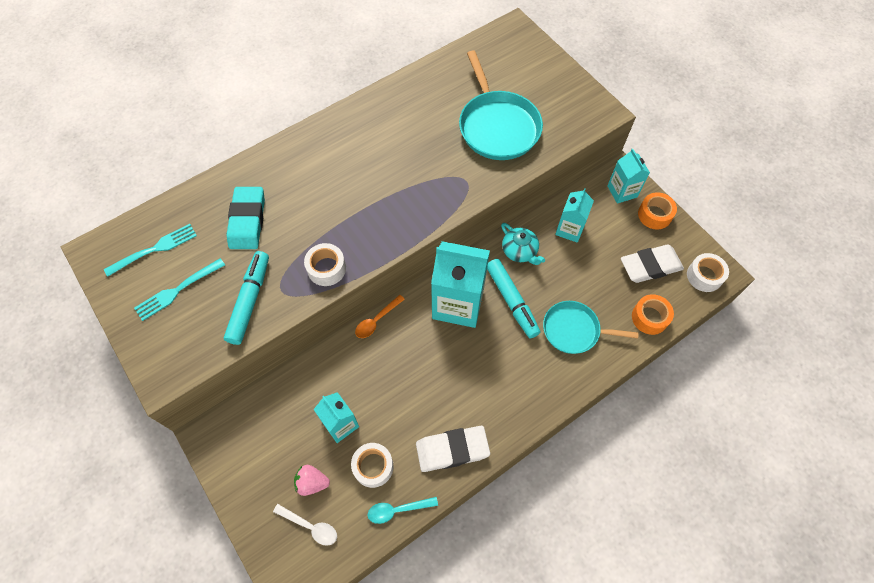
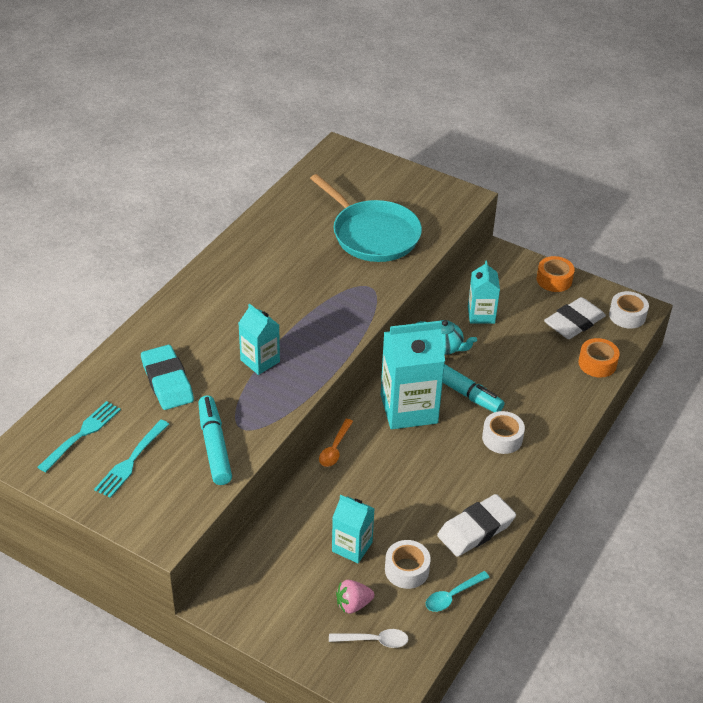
camera: 25 degrees left, 20 degrees down
white tape [304,243,346,286] -> white tape moved to [482,411,525,454]
turquoise pan [543,301,638,354] -> none
turquoise carton [607,149,650,204] -> turquoise carton moved to [239,304,280,375]

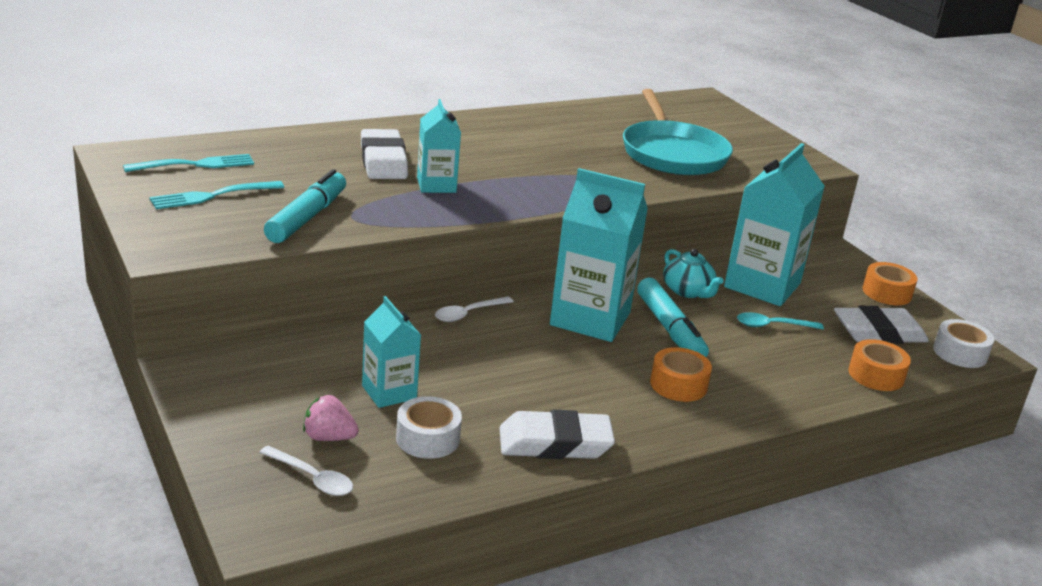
camera: 30 degrees right, 15 degrees down
turquoise eraser [141,345,194,410] -> none
orange spoon [319,419,353,467] -> white spoon [435,296,514,322]
turquoise spoon [426,571,490,612] -> turquoise spoon moved to [737,312,824,329]
turquoise carton [468,261,500,324] -> turquoise carton [724,143,825,306], size x1.78
white tape [482,411,525,454] -> orange tape [650,347,712,402]
none -> white eraser [361,129,408,179]

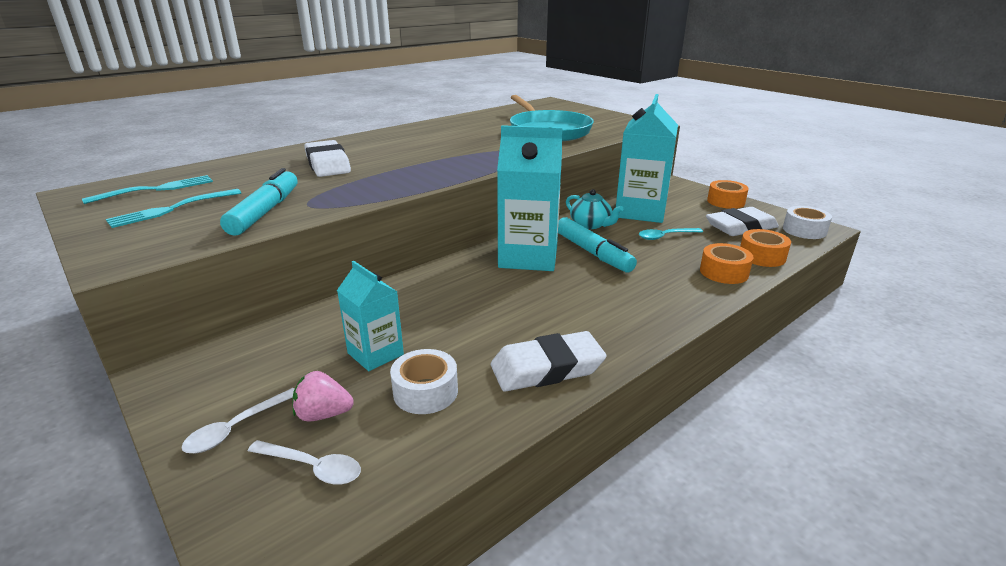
camera: 10 degrees left, 0 degrees up
turquoise carton [417,99,461,193] -> none
white spoon [435,296,514,322] -> white spoon moved to [181,388,295,453]
orange tape [650,347,712,402] -> orange tape moved to [700,243,754,284]

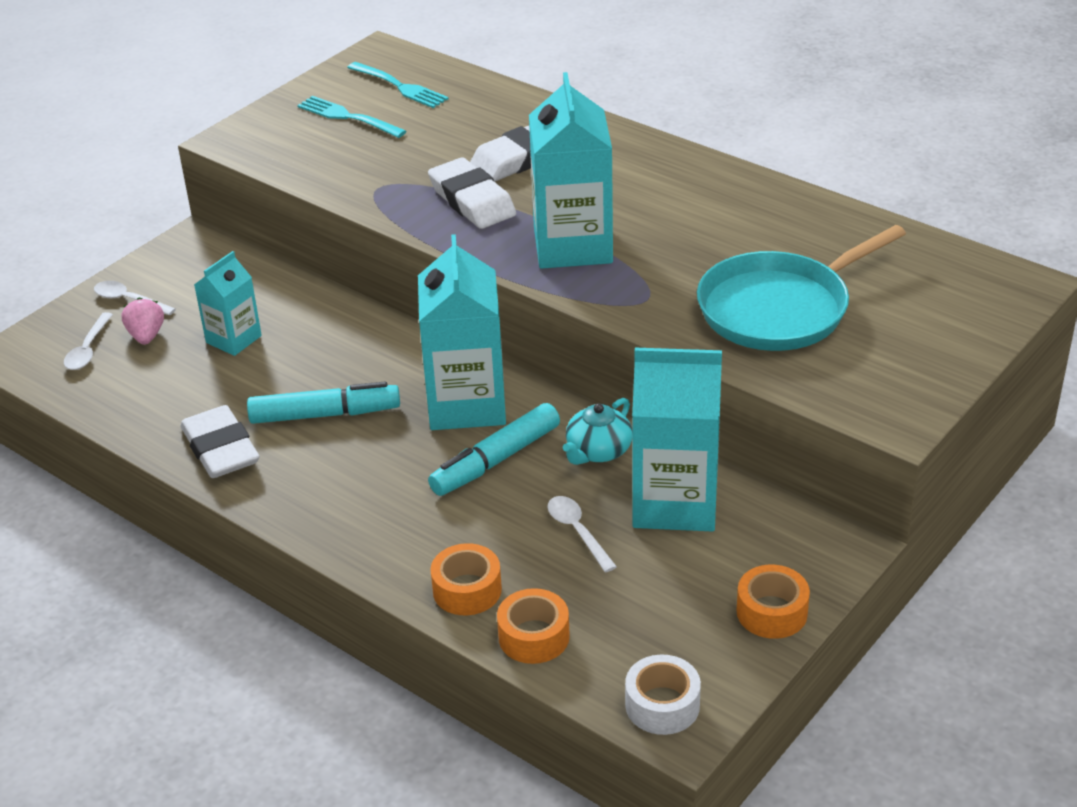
camera: 80 degrees right, 10 degrees up
turquoise marker [220,168,297,236] -> turquoise marker moved to [247,382,400,424]
white tape [390,349,458,414] -> none
turquoise spoon [639,228,703,240] -> white spoon [547,496,617,572]
white eraser [706,207,779,236] -> white eraser moved to [428,157,516,229]
none -> turquoise carton [529,72,613,269]

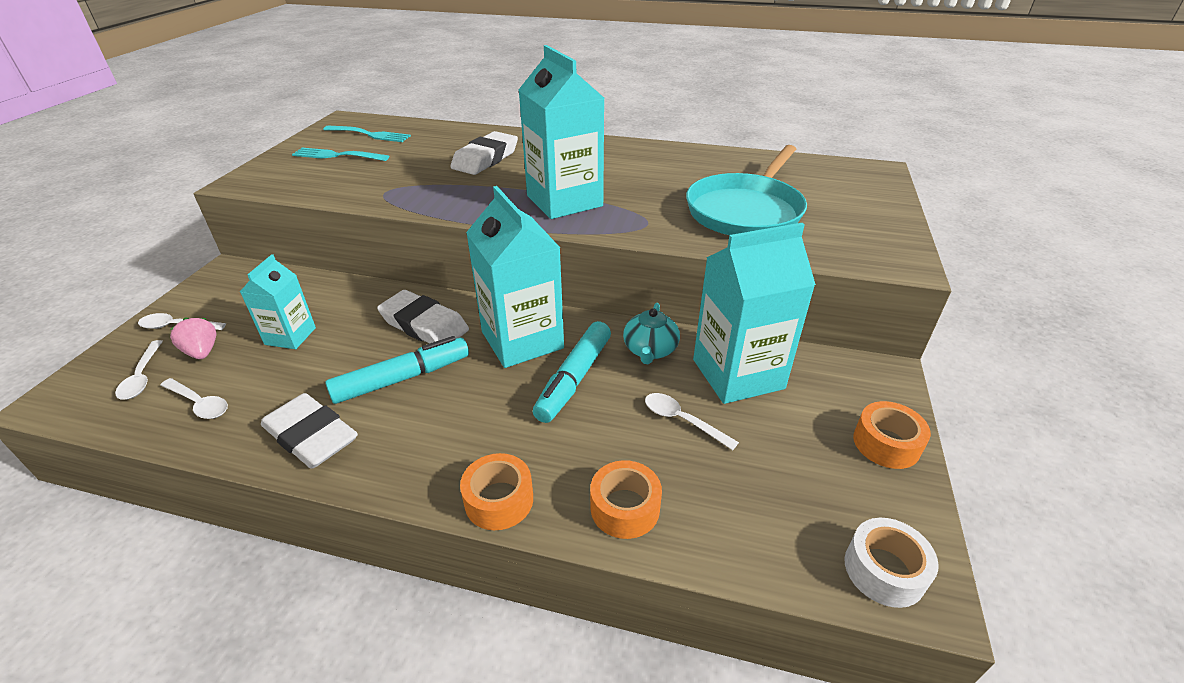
camera: 25 degrees left, 0 degrees up
white eraser [428,157,516,229] -> white eraser moved to [377,290,469,344]
orange tape [497,588,570,664] -> orange tape moved to [460,453,533,530]
none -> white spoon [160,378,228,419]

